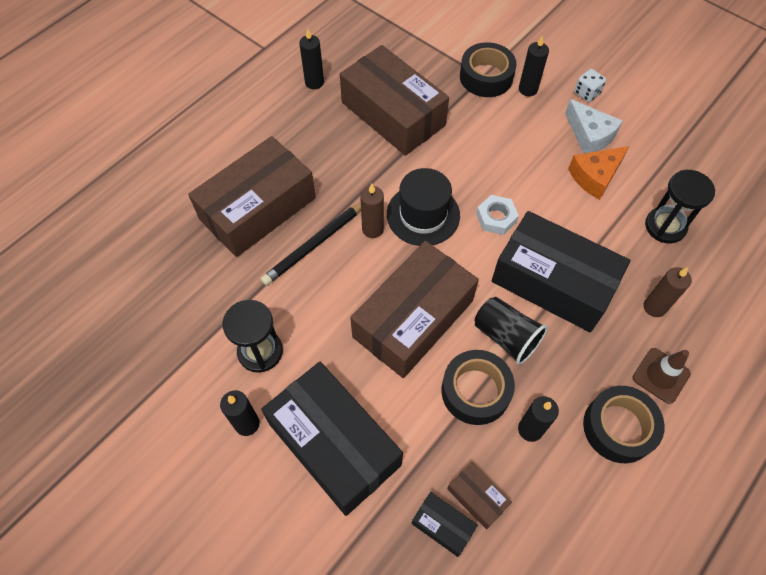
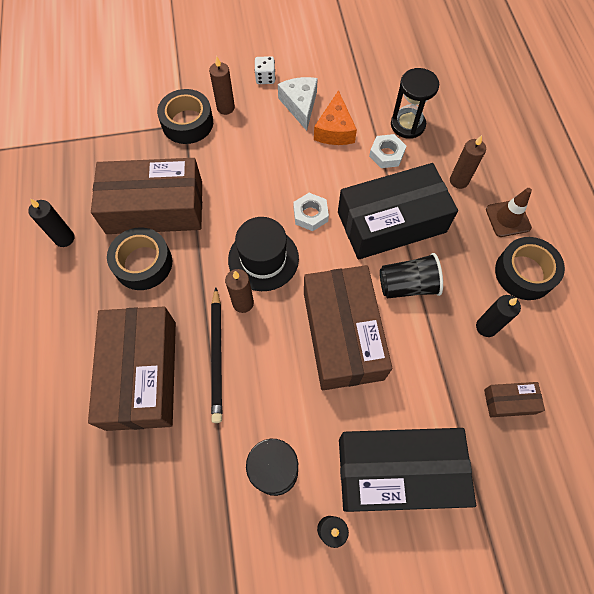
camera: 50 degrees left, 5 degrees up
black box [412,492,478,557] -> none
black tape [442,350,515,425] -> black tape moved to [107,227,172,290]
black candle [519,35,549,96] -> brown candle [209,56,235,115]
white cheese [565,99,623,154] -> white cheese turned 105 degrees counterclockwise [278,77,318,131]
none -> white nut [369,134,406,168]

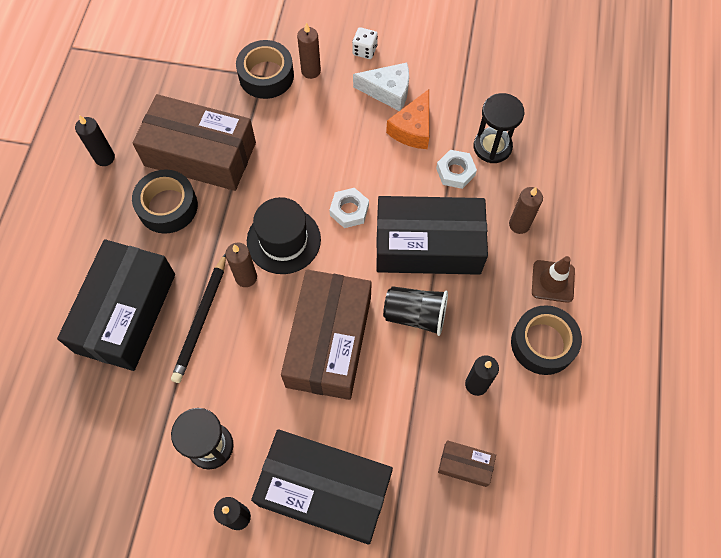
camera: 20 degrees right, 0 degrees up
brown box [88,307,176,431] -> black box [57,239,175,371]
white cheese [278,77,318,131] -> white cheese turned 90 degrees clockwise [353,63,409,111]

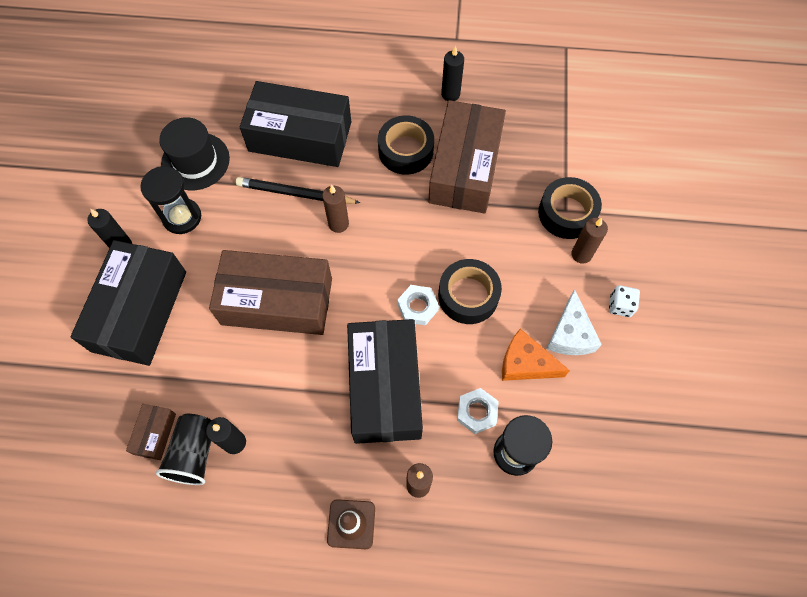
camera: 85 degrees right, 0 degrees up
black hat [247,197,321,274] -> black hat moved to [159,117,230,190]
black cup [383,286,448,336] -> black cup moved to [156,414,212,485]
black tape [511,305,582,375] -> black tape moved to [438,259,502,324]

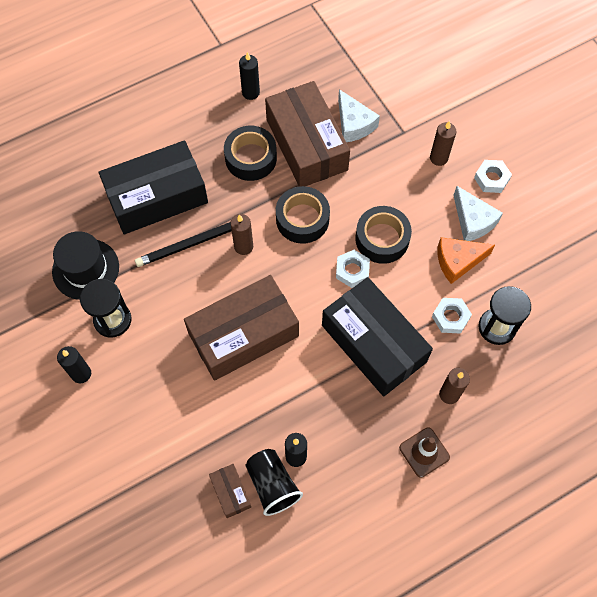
camera: 35 degrees left, 0 degrees up
black box [71,240,186,366] -> none
black tape [538,177,602,239] -> black tape moved to [276,186,330,244]
white dice [609,285,640,317] -> white nut [474,160,512,193]
none -> white cheese [338,89,380,142]

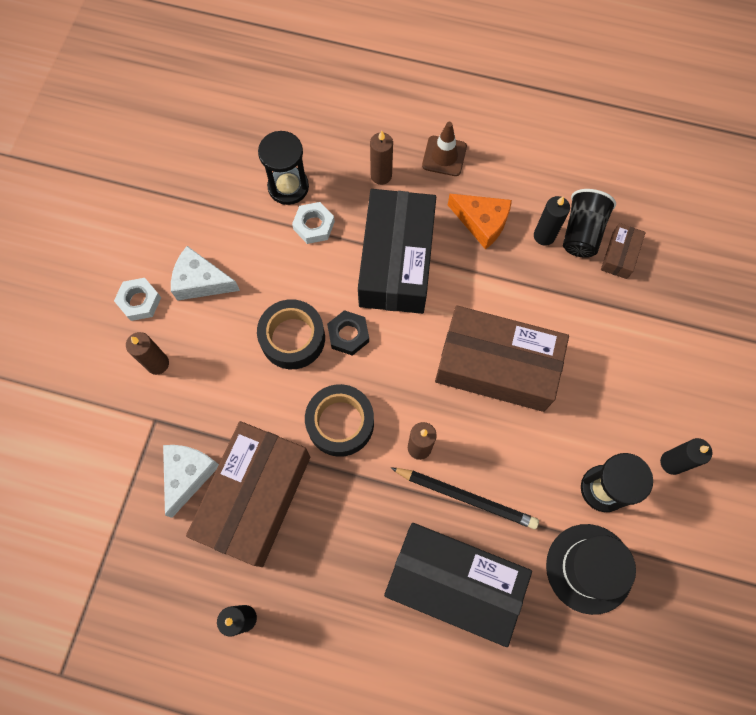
camera: 135 degrees left, 5 degrees up
black tape [224,126,277,181] -> none
white nut [336,250,370,288] -> black nut [327,310,369,356]
orange cheese [438,237,495,284] -> orange cheese moved to [448,194,512,250]
white cheese [453,186,503,241] -> white cheese turned 90 degrees counterclockwise [171,246,240,301]

